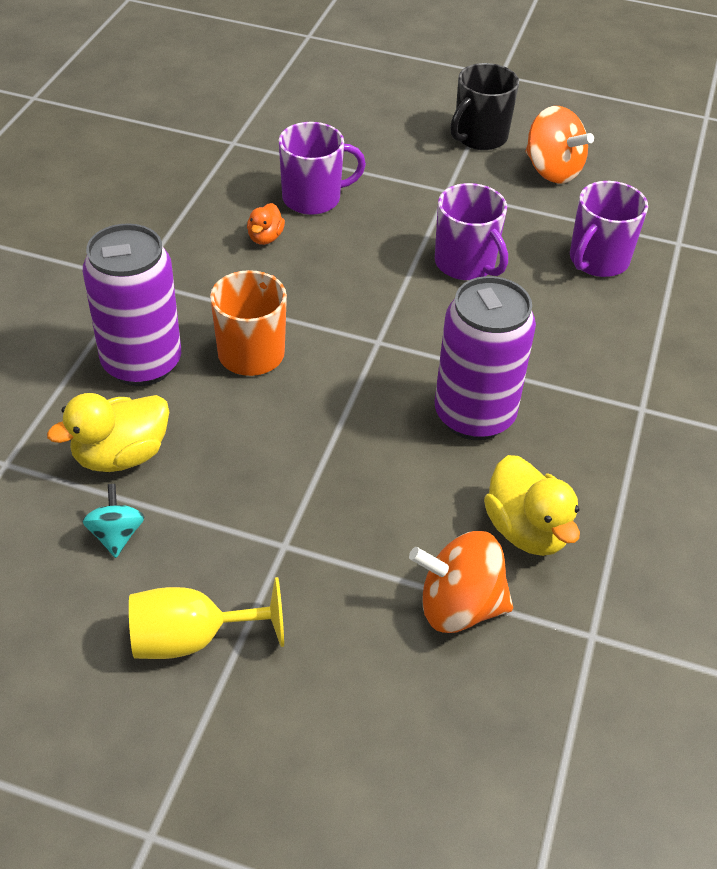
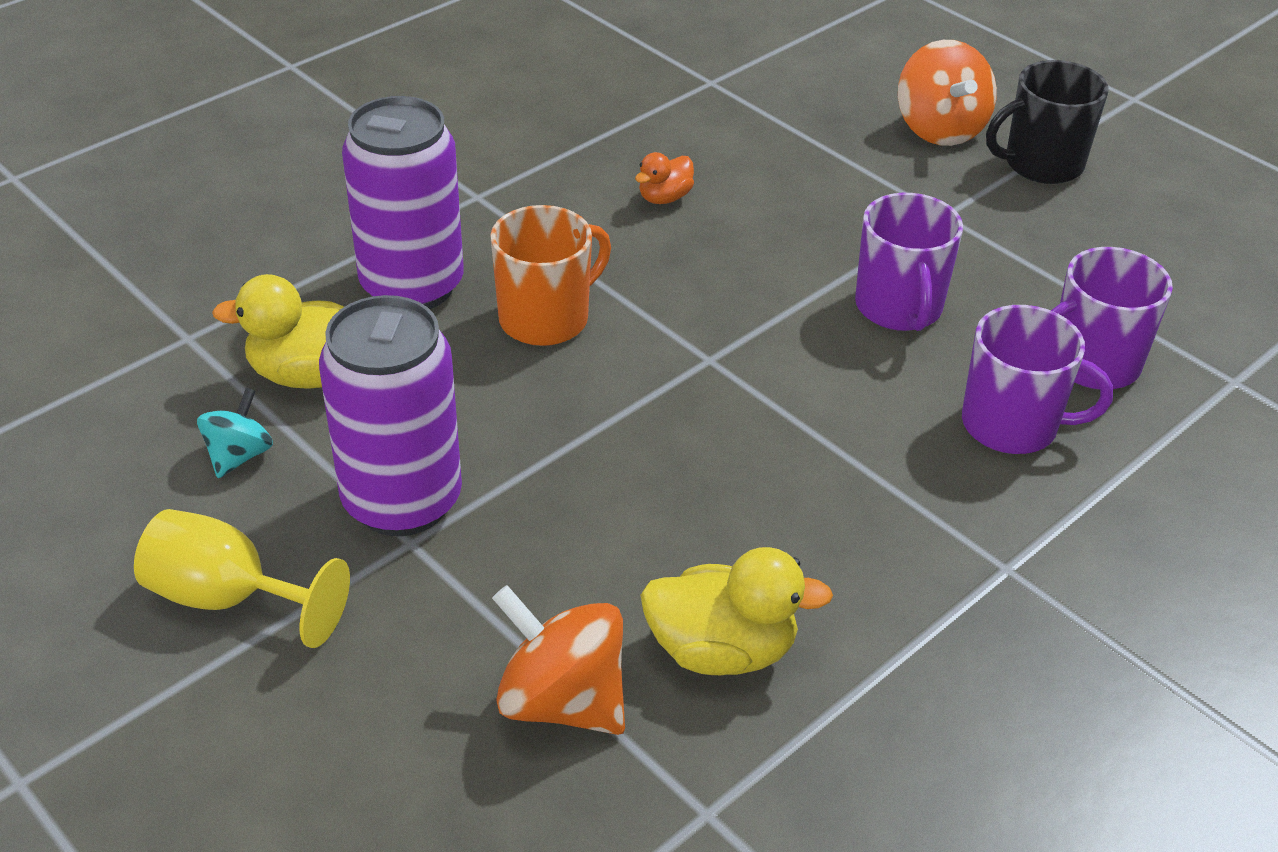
camera: 30 degrees right, 5 degrees down
purple mug [279,122,366,215] -> purple mug moved to [962,305,1113,454]
purple can [435,276,536,440] -> purple can moved to [319,295,462,536]
yellow duck [484,455,580,556] -> yellow duck turned 90 degrees counterclockwise [640,547,833,675]
orange spinning top [525,106,594,184] -> orange spinning top moved to [898,40,997,146]

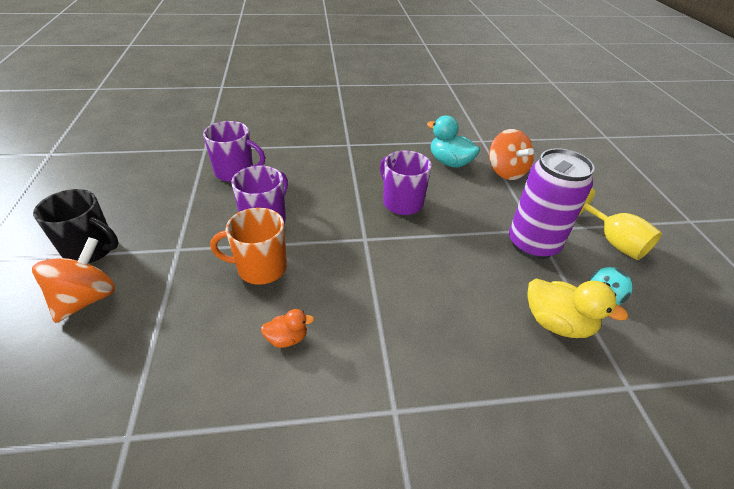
camera: 145 degrees left, 0 degrees up
purple can [342,96,464,309] -> none
orange mug [490,205,611,346] -> orange mug moved to [210,208,287,285]
yellow duck [640,547,833,675] -> turquoise duck [427,116,480,168]
purple mug [962,305,1113,454] -> purple mug moved to [380,151,432,215]

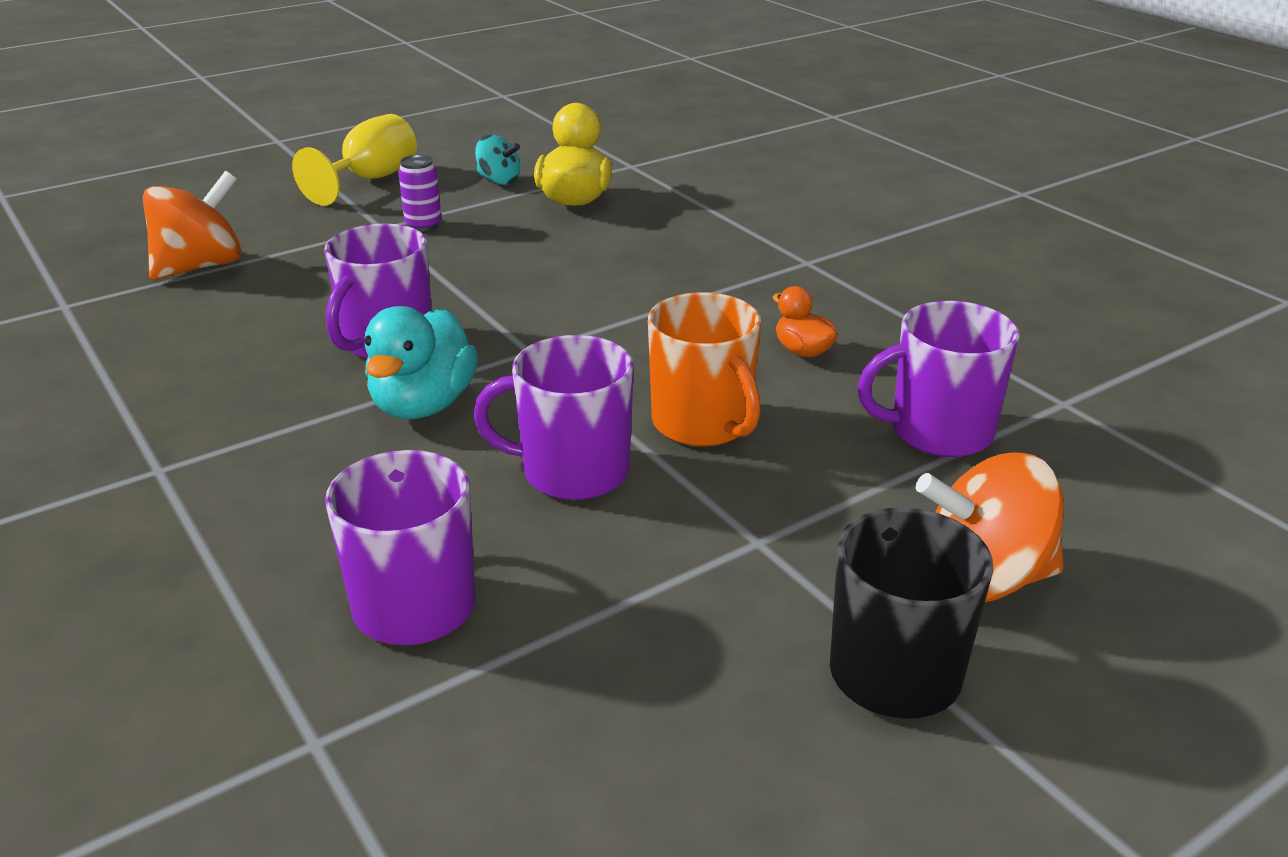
camera: 115 degrees left, 10 degrees down
turquoise duck [427,116,480,168] -> turquoise duck moved to [364,306,478,419]
purple can [509,148,594,259] -> purple can [398,155,442,232], size x0.42
none -> purple mug [857,301,1020,457]

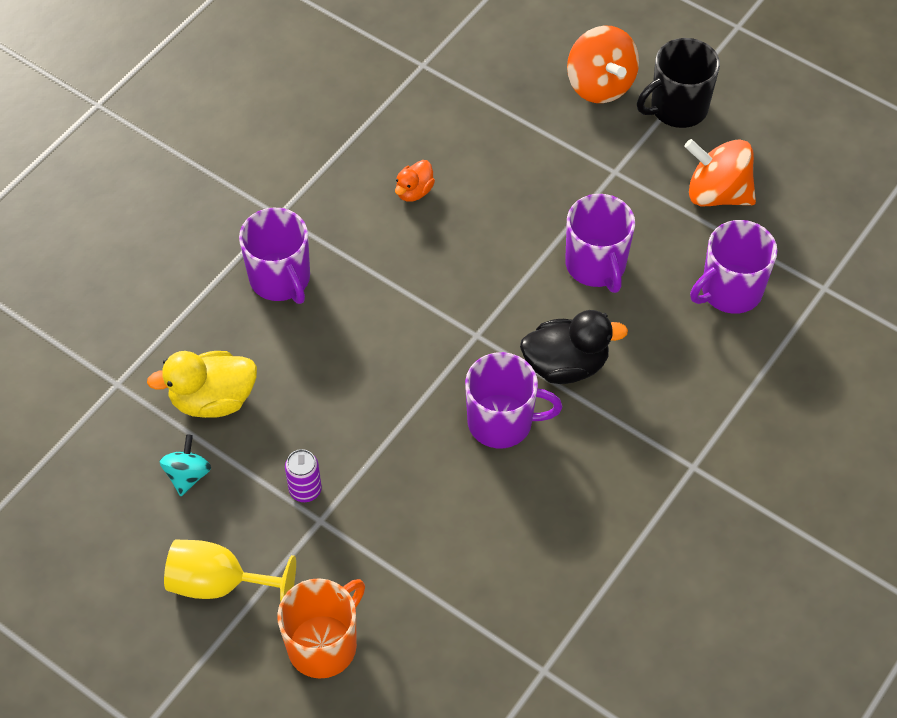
camera: 110 degrees left, 25 degrees up
orange spinning top [143,171,241,280] -> orange spinning top moved to [684,139,756,207]
turquoise duck [364,306,478,419] -> black duck [520,310,628,384]
orange mug [648,292,761,447] -> orange mug moved to [277,578,365,679]
purple mug [857,301,1020,457] -> purple mug moved to [239,208,310,304]

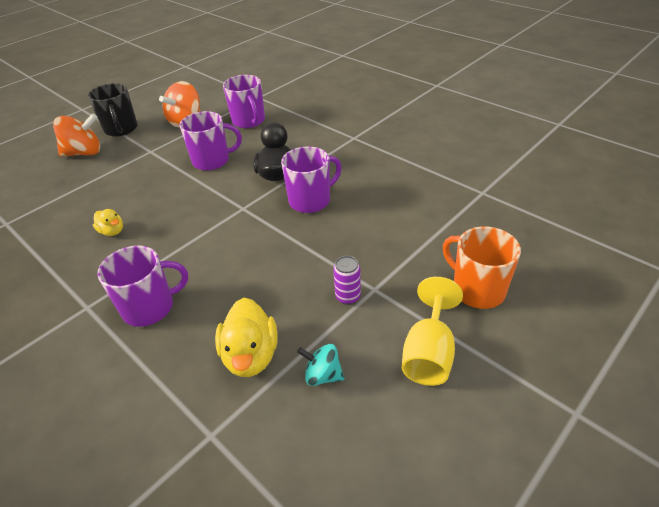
camera: 80 degrees left, 15 degrees down
orange duck [395,160,435,202] -> yellow duck [93,209,123,236]
purple mug [465,352,562,448] -> purple mug turned 45 degrees clockwise [281,146,342,213]

